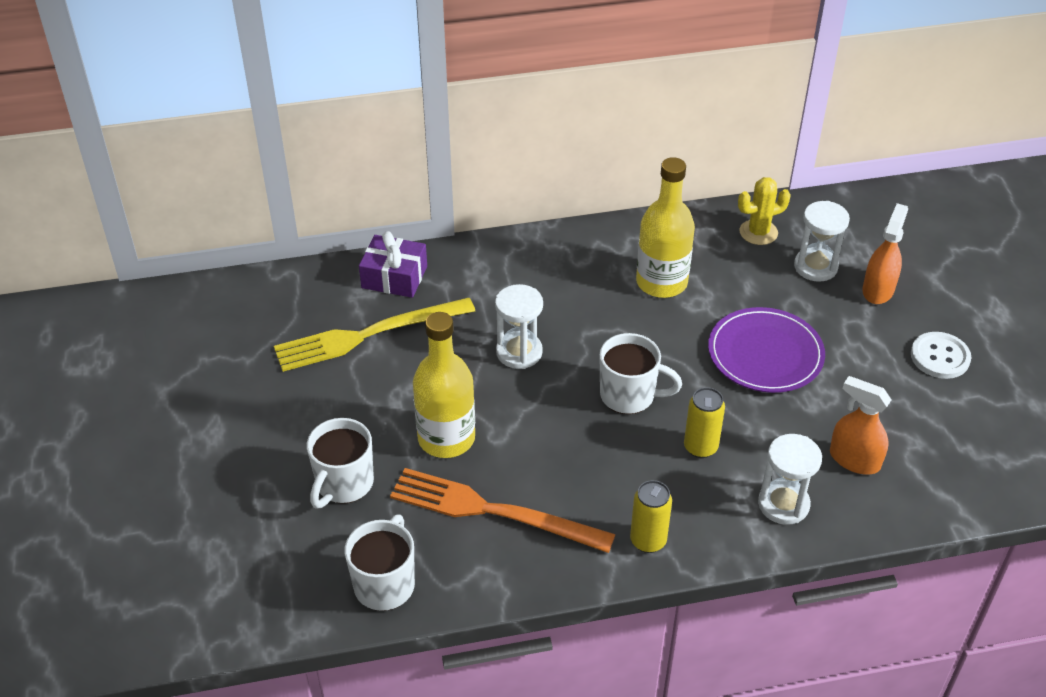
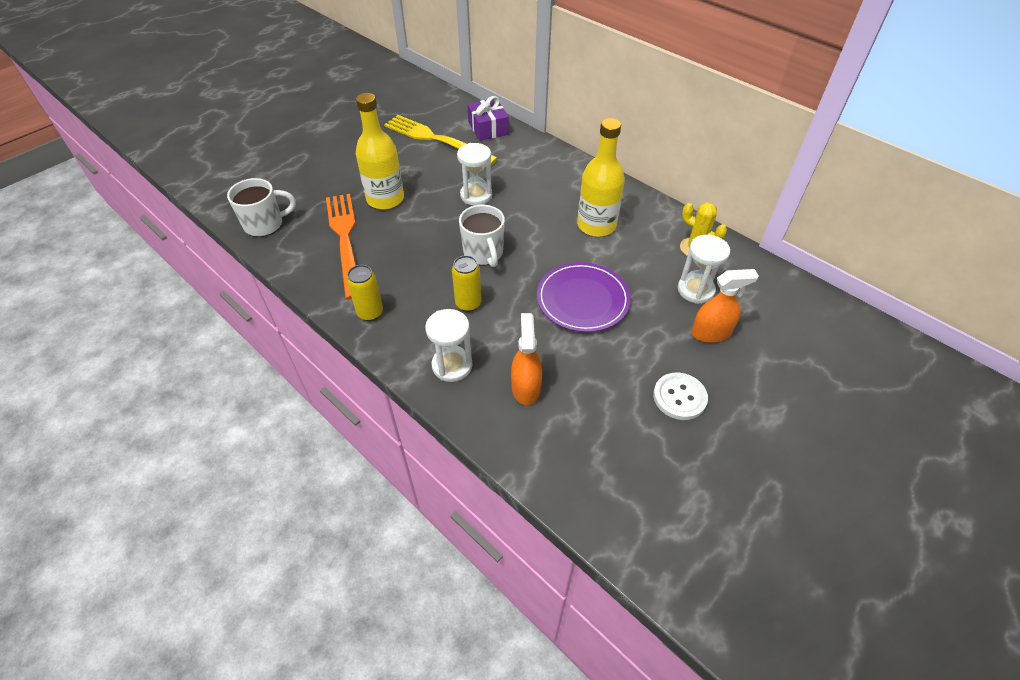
camera: 55 degrees right, 5 degrees up
white mug [307,418,374,508] -> none

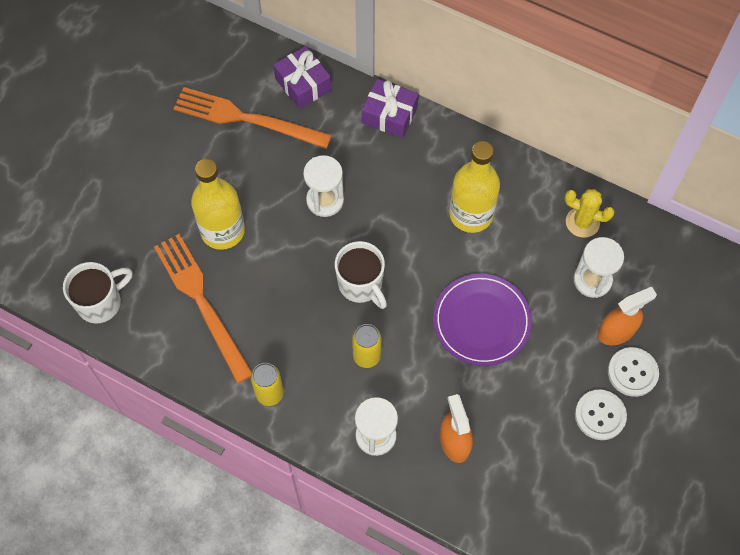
camera: 15 degrees left, 15 degrees up
yellow fork [384,115,498,165] -> orange fork [173,87,332,149]
none -> purple gift [362,79,419,138]
none -> white button [608,347,659,397]

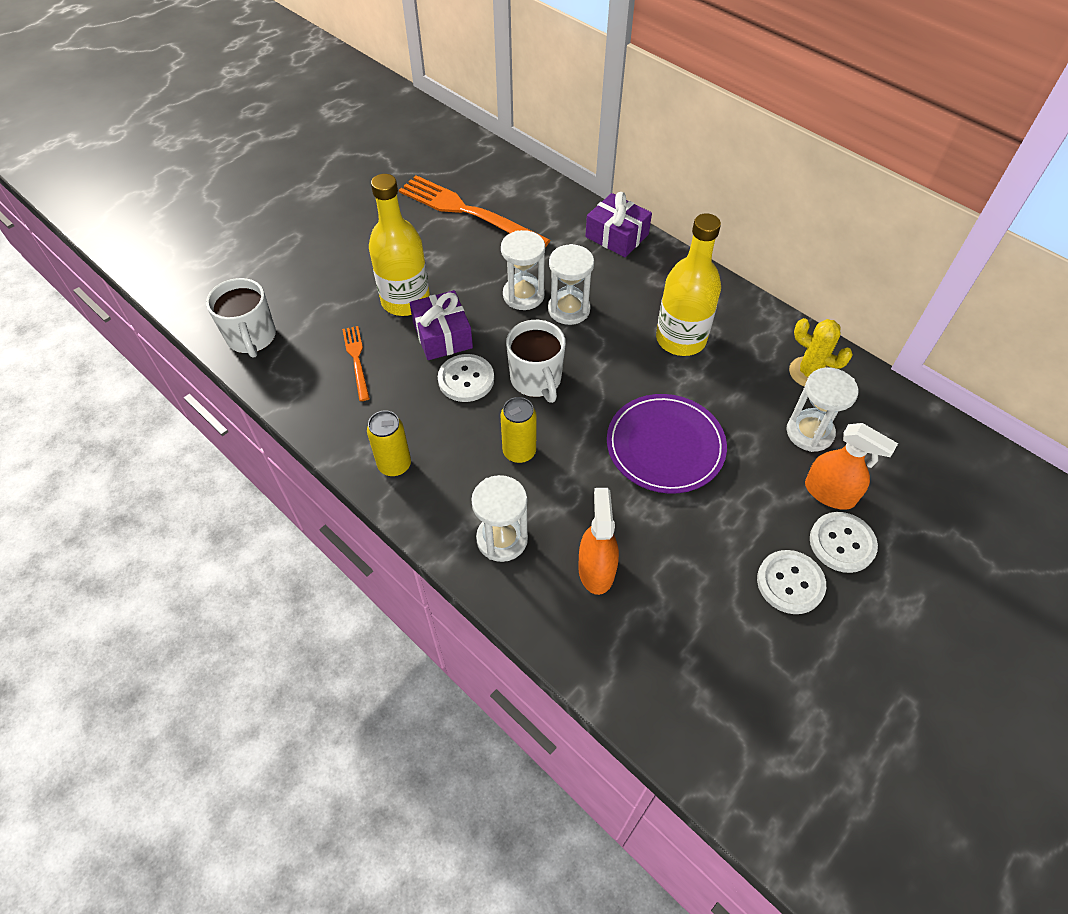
camera: 15 degrees right, 10 degrees down
white mug [63,262,133,323] -> white mug turned 90 degrees clockwise [206,278,276,358]
orange fork [154,234,252,383] -> orange fork [342,326,370,401], size x0.50
purple gift [273,46,331,109] -> purple gift moved to [410,290,473,360]
orange spray bottle [598,287,657,345] -> orange spray bottle turned 45 degrees clockwise [805,423,898,510]
none -> white button [438,354,494,402]
none -> white hourglass [548,244,594,325]

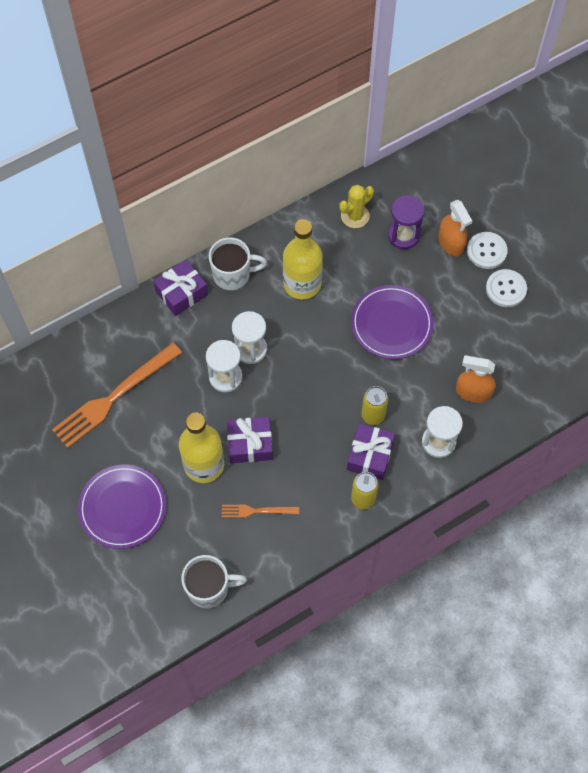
camera: 75 degrees left, 10 degrees up
white button [438,354,494,402] -> none
white mug [506,320,566,403] -> white mug moved to [209,237,267,290]
white hourglass [786,367,858,452] -> purple hourglass [388,195,424,249]
orange spray bottle [805,423,898,510] -> orange spray bottle turned 105 degrees clockwise [439,200,472,256]
none -> purple plate [78,464,166,549]
none -> purple gift [347,424,395,480]

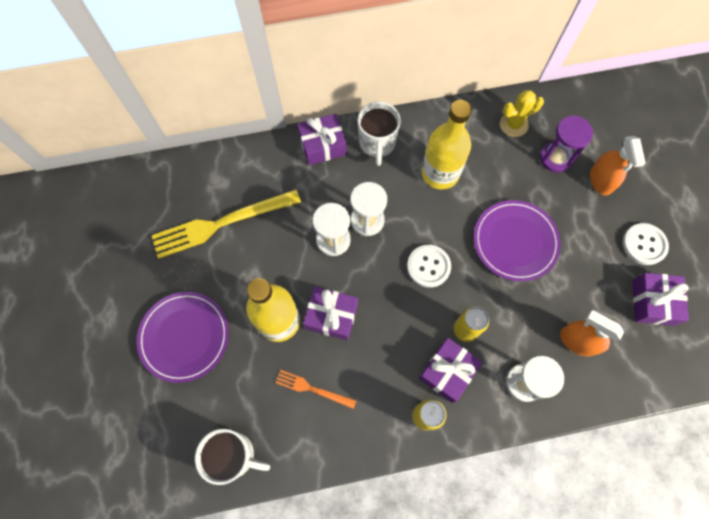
camera: 20 degrees right, 5 degrees up
orange fork [52,342,182,448] -> yellow fork [151,189,301,259]
white mug [209,237,267,290] -> white mug turned 75 degrees clockwise [357,102,401,166]
white button [467,232,508,269] -> white button moved to [407,245,451,288]
none -> purple gift [632,273,689,326]

